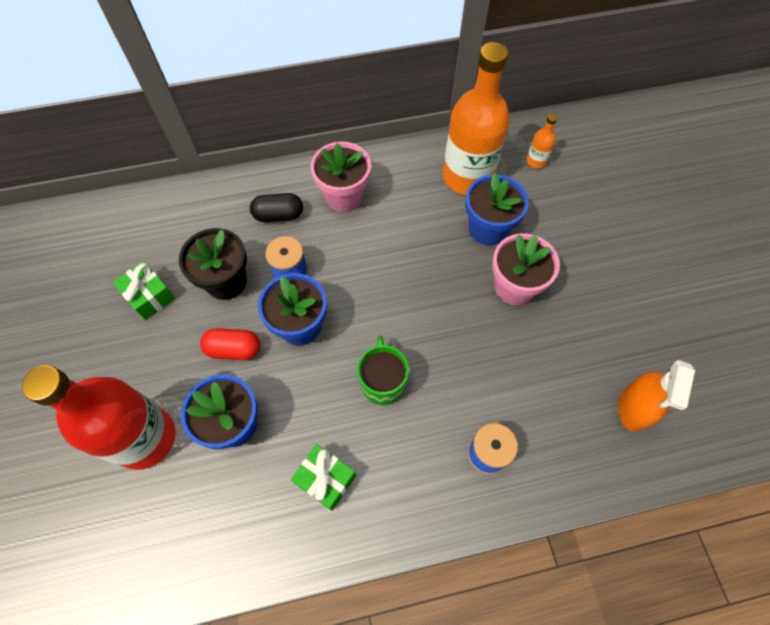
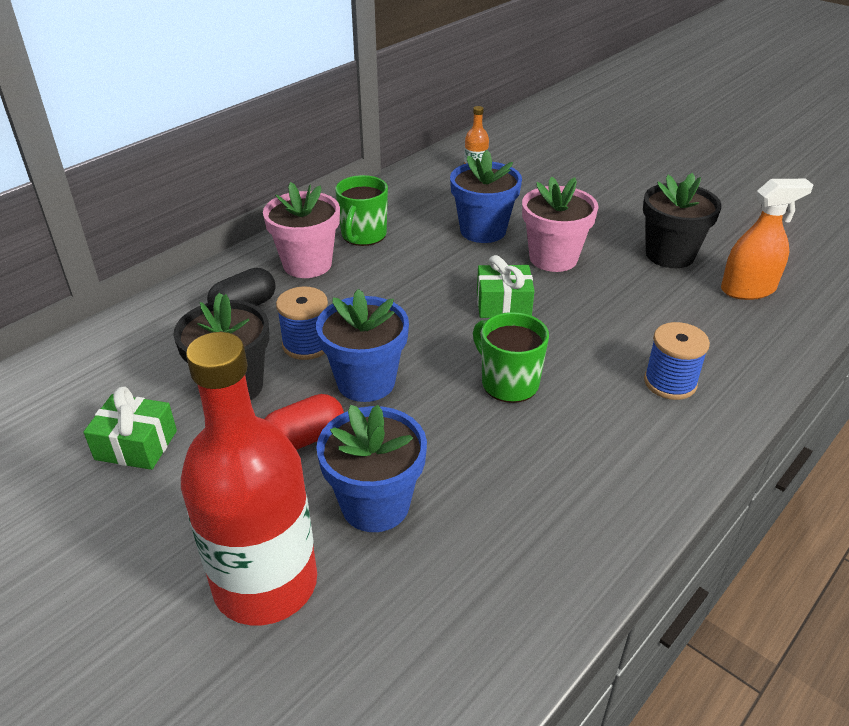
camera: 35 degrees left, 25 degrees down
green gift [291,444,356,511] -> green gift moved to [477,255,534,318]
orange bottle [443,42,510,195] -> none
orange spray bottle [618,360,695,432] -> orange spray bottle turned 90 degrees counterclockwise [721,179,813,300]
none -> green mug [335,175,388,246]
none -> black flower pot [643,173,722,268]

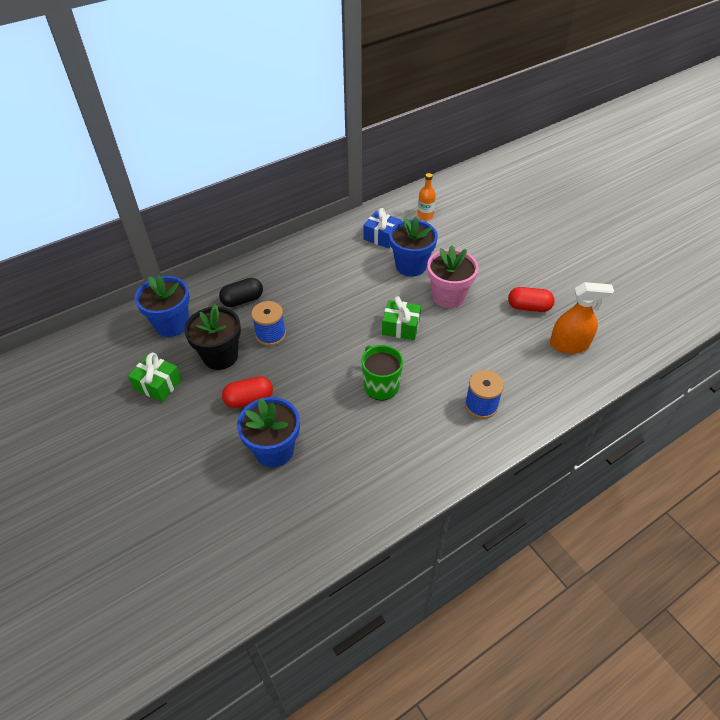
camera: 15 degrees right, 10 degrees up
red bottle [181,332,317,625] -> none
pink flower pot [263,182,340,278] -> none
blue flower pot [316,289,409,402] -> blue flower pot moved to [135,275,190,337]
green mug [335,175,388,246] -> none
black flower pot [643,173,722,268] -> red capsule [508,287,555,312]
none -> blue gift [363,208,402,249]

